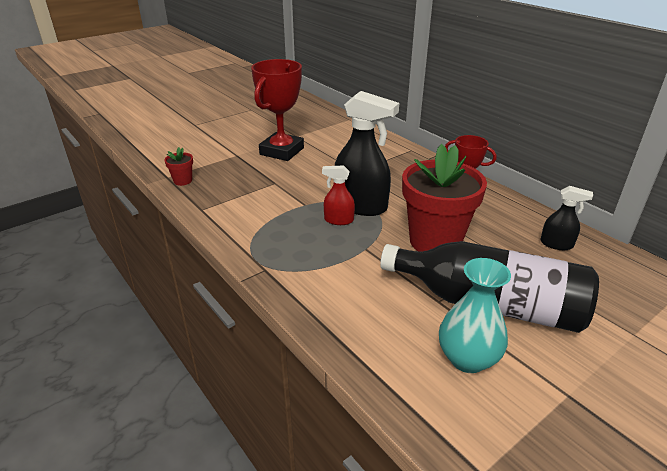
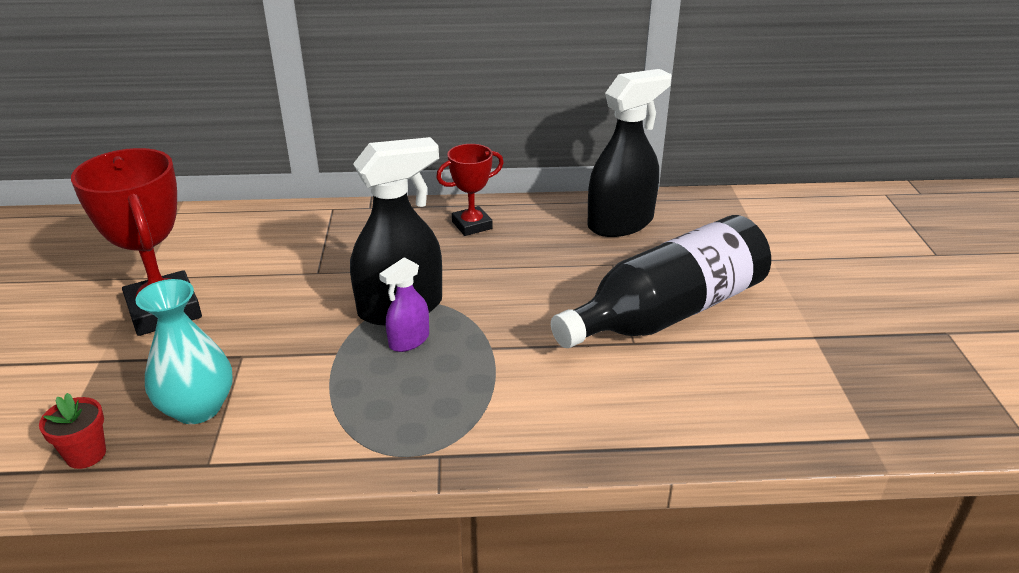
camera: 55 degrees left, 0 degrees up
red spray bottle [322,165,355,225] -> purple spray bottle [379,257,429,352]
red flower pot [402,144,487,252] -> none
turquoise vase [439,258,511,373] -> turquoise vase moved to [135,279,233,424]
black spray bottle [540,186,593,250] -> black spray bottle [587,69,672,237], size x1.97

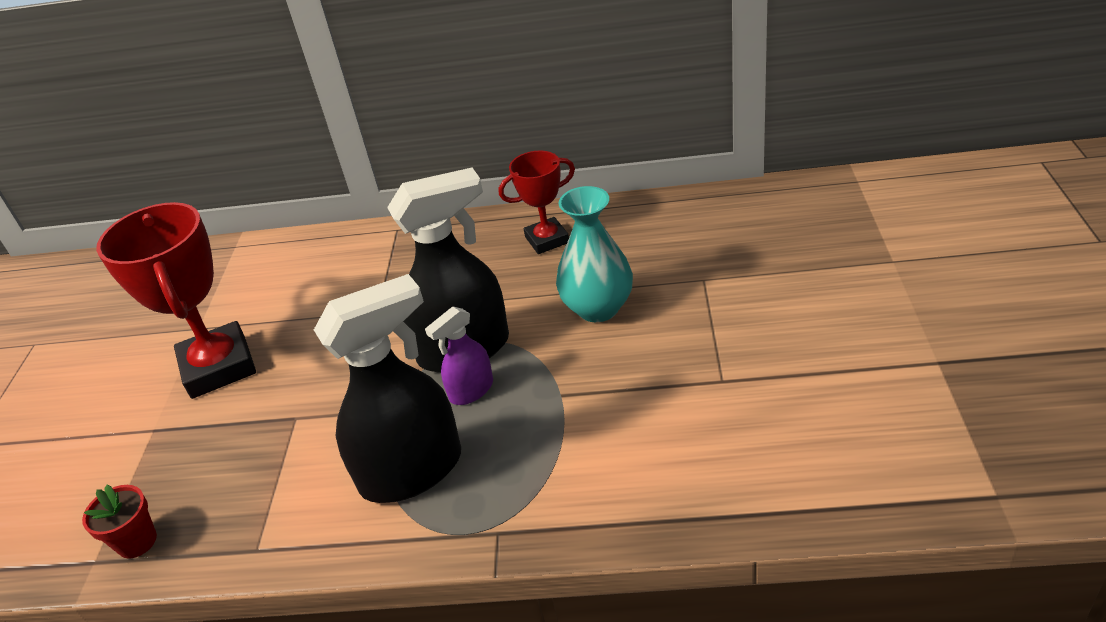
camera: 10 degrees right, 5 degrees up
turquoise vase [135,279,233,424] -> turquoise vase moved to [556,186,633,322]
black bottle [551,215,771,348] -> none
black spray bottle [587,69,672,237] -> black spray bottle moved to [314,274,461,503]

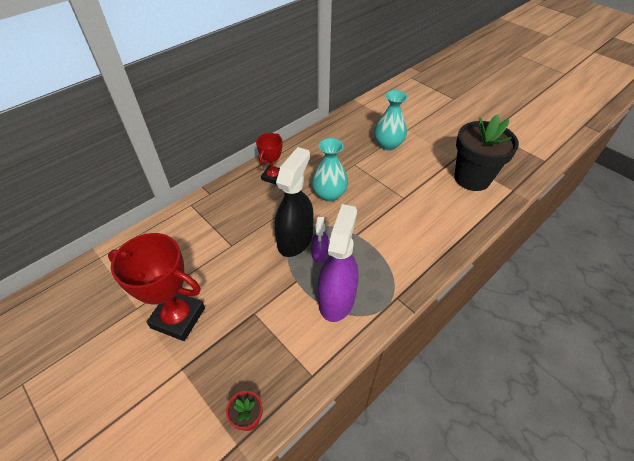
camera: 50 degrees left, 10 degrees up
black spray bottle [314,274,461,503] -> purple spray bottle [318,204,358,322]
none -> turquoise vase [374,90,407,151]
none -> black flower pot [454,114,519,191]

